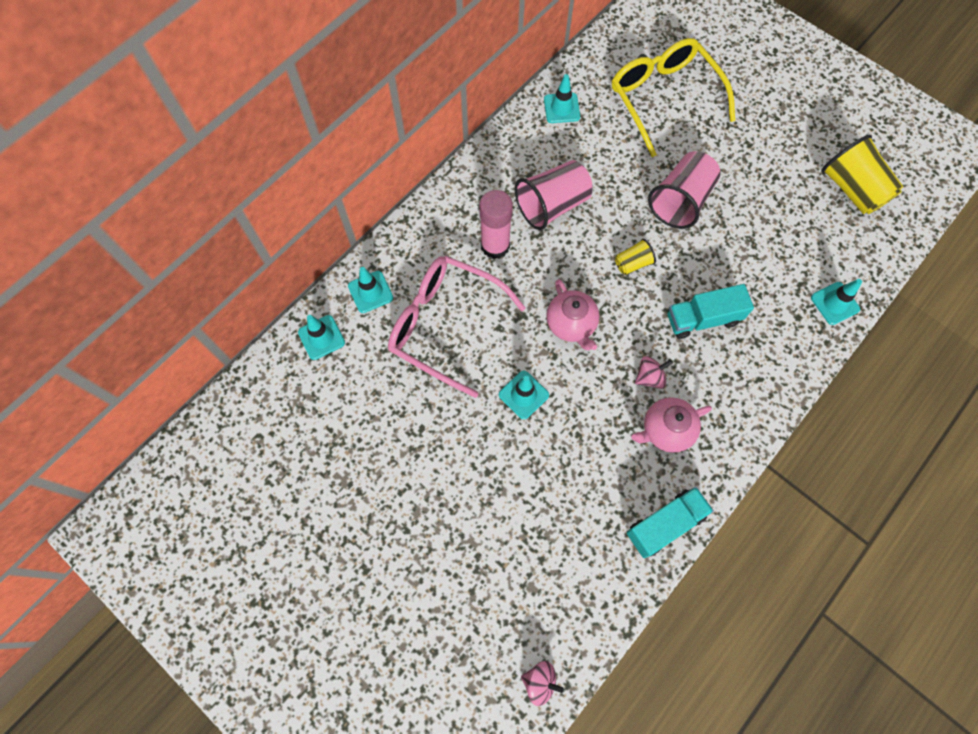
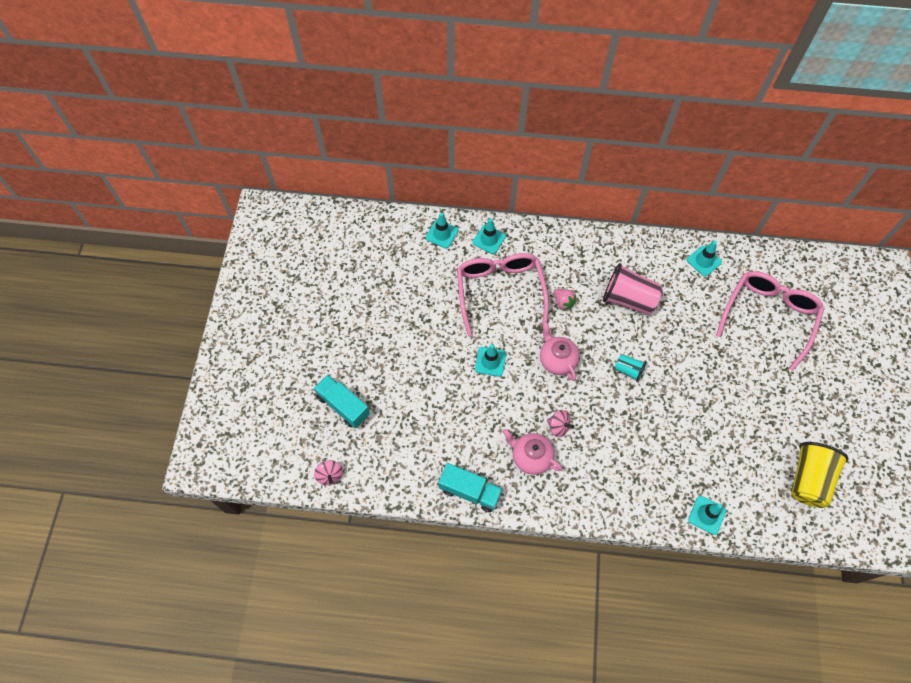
camera: 55 degrees right, 5 degrees down
pink glue stick [479,190,513,259] -> none
pink teapot [546,279,600,351] -> pink teapot turned 120 degrees clockwise [540,321,579,381]
yellow glasses [612,38,735,157] -> pink glasses [716,271,824,371]
yellow cup [615,239,656,275] -> turquoise cup [615,354,646,382]
pink cup [648,151,721,229] -> none
turquoise truck [668,284,754,339] -> turquoise truck moved to [313,375,370,428]
none -> pink strawberry [554,289,576,311]

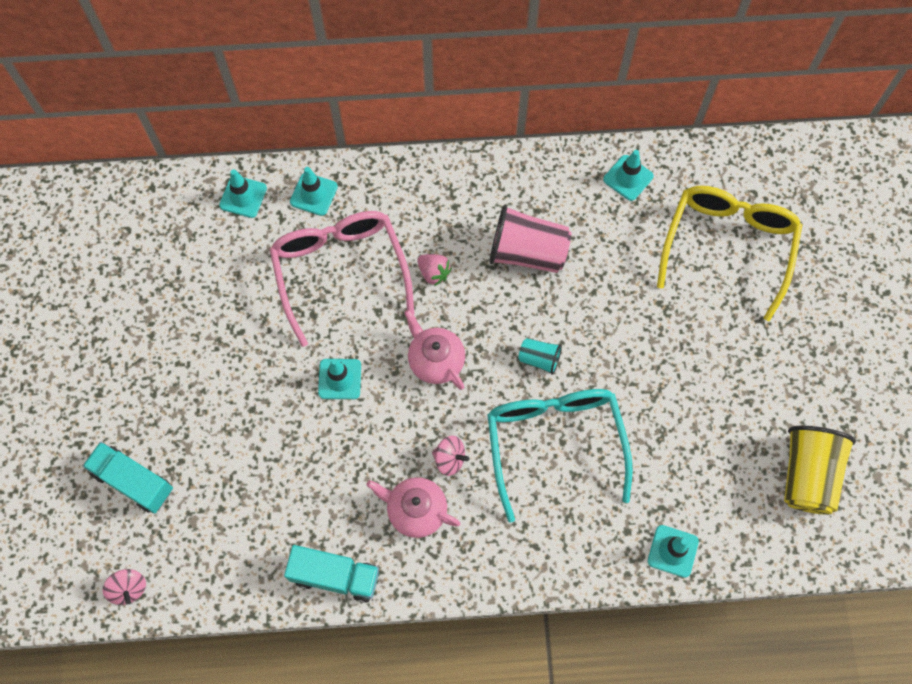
camera: 10 degrees left, 5 degrees up
pink glasses [716,271,824,371] -> yellow glasses [657,186,802,321]
none -> turquoise glasses [487,389,633,523]

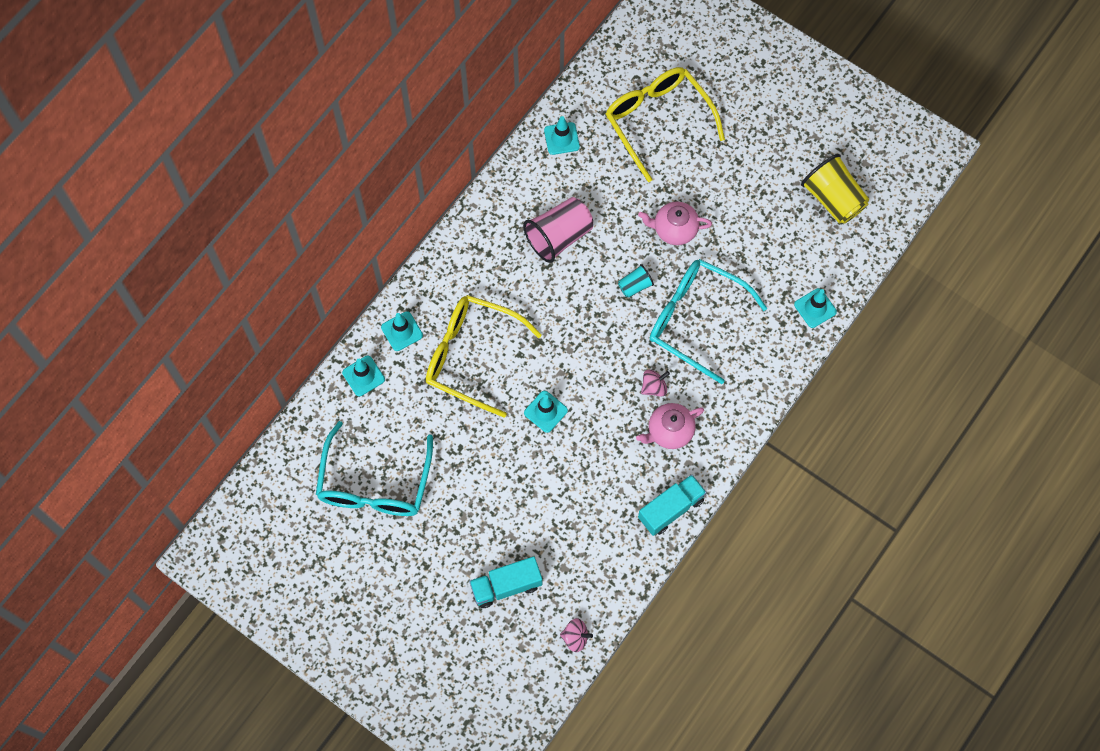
camera: 50 degrees left, 0 degrees up
pink glasses [270,211,414,347] -> yellow glasses [426,295,542,418]
pink teapot [404,310,465,390] -> pink teapot moved to [638,202,712,245]
pink strawberry [417,254,452,286] -> none
none -> turquoise glasses [316,421,433,516]

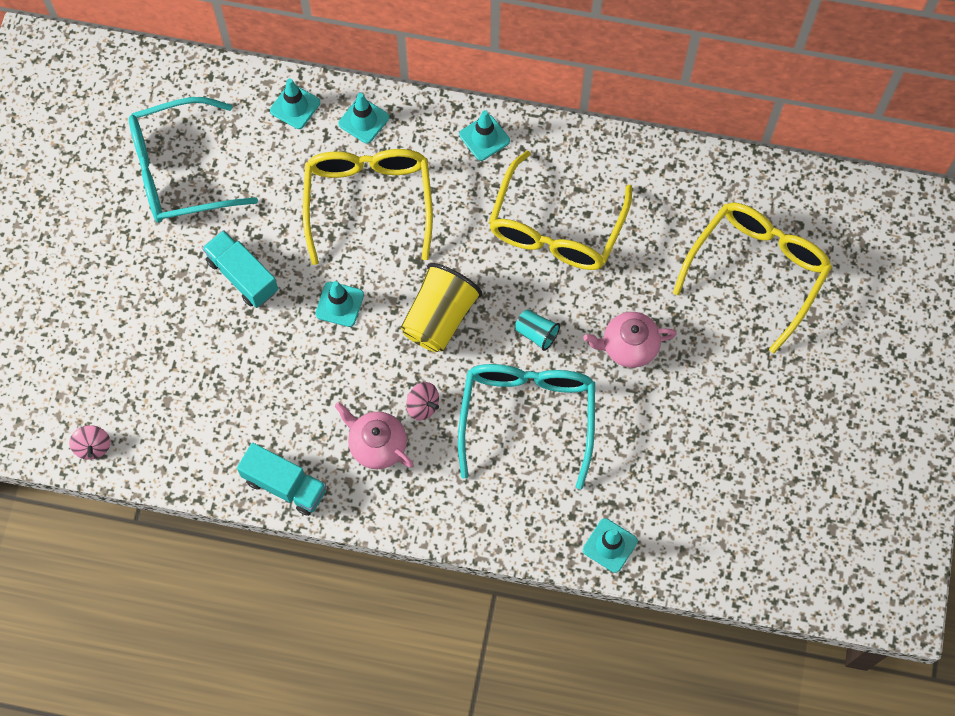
camera: 65 degrees right, 0 degrees up
turquoise truck [469,556,542,608] -> turquoise truck moved to [202,230,278,308]
pink cup [523,197,593,263] -> yellow glasses [489,150,632,270]
turquoise traffic cone [544,116,580,155] -> turquoise traffic cone moved to [459,110,510,161]
pink teapot [638,202,712,245] -> pink teapot turned 75 degrees counterclockwise [583,312,676,368]
yellow cup [801,154,869,224] -> yellow cup moved to [401,263,482,352]

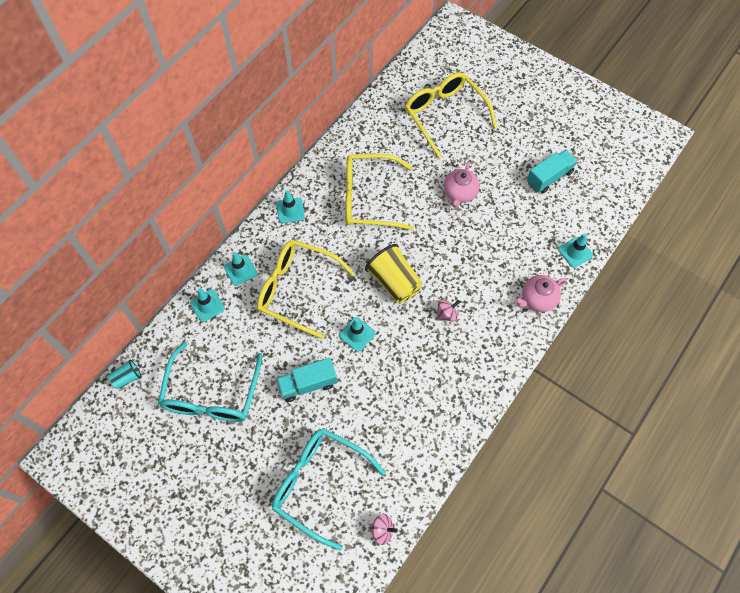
camera: 65 degrees left, 5 degrees down
turquoise truck [237,443,326,516] -> turquoise truck moved to [527,149,578,193]
pink teapot [335,402,414,469] -> pink teapot moved to [515,275,567,312]
turquoise glasses [458,364,595,489] -> turquoise glasses moved to [272,428,386,551]
yellow glasses [489,150,632,270] -> yellow glasses turned 135 degrees clockwise [346,154,414,230]
turquoise cup [515,309,560,351] -> turquoise cup moved to [108,360,142,389]

